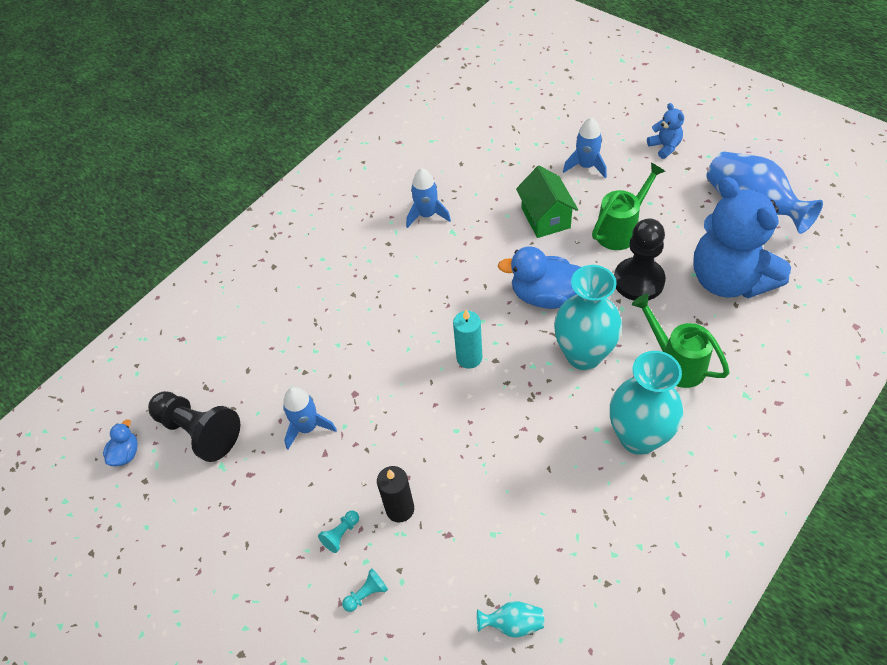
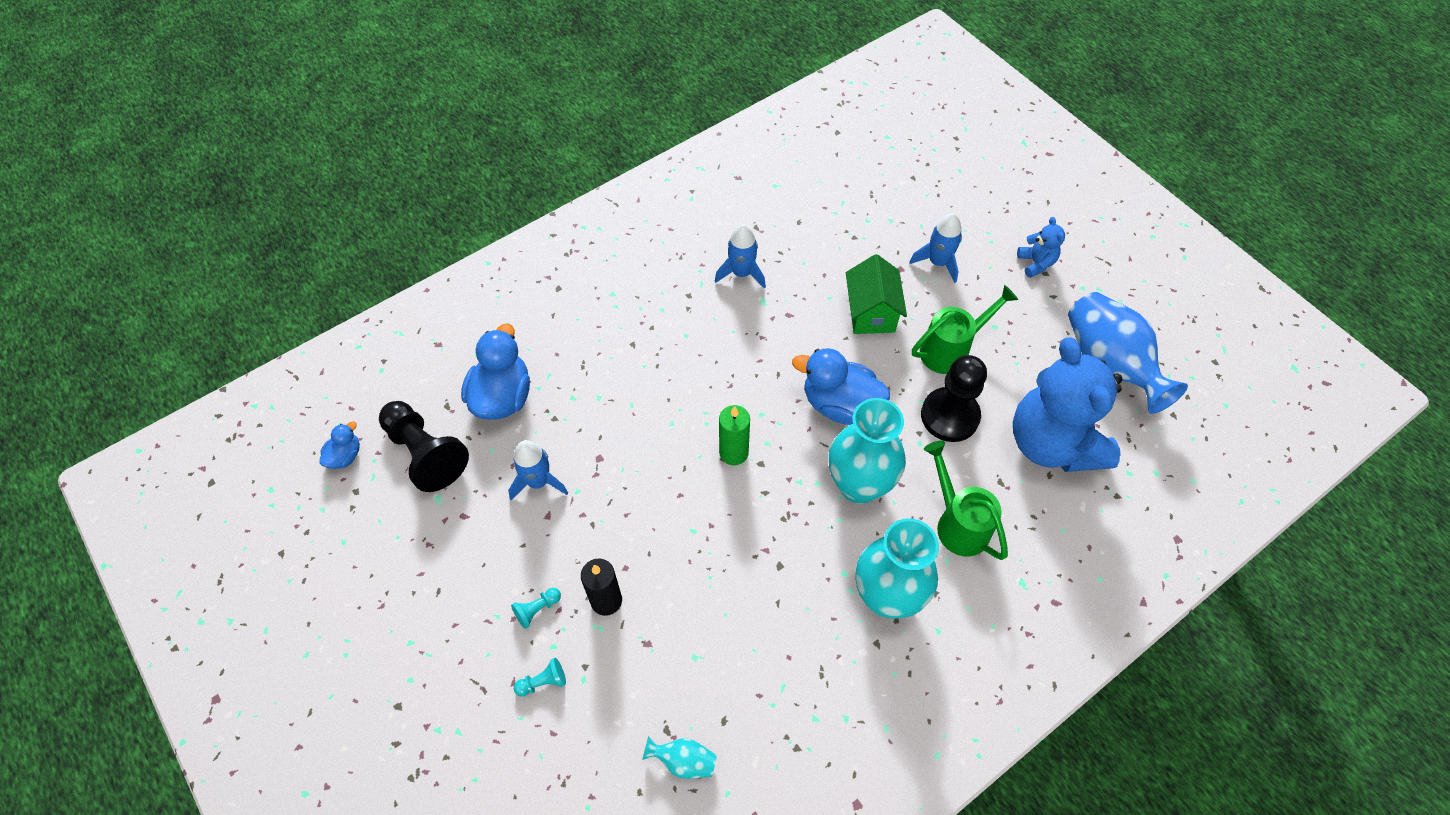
camera: 10 degrees right, 5 degrees up
turquoise candle [453,309,482,369] -> green candle [719,405,750,465]
none -> blue duck [461,323,530,420]

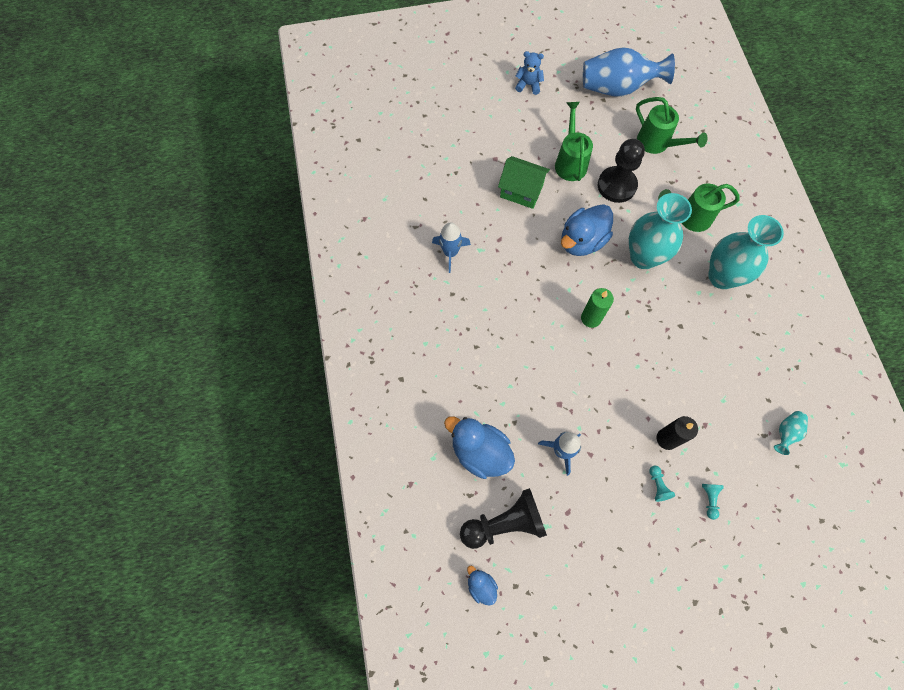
camera: 65 degrees left, 10 degrees up
blue rocket [909,213,962,283] -> none
blue teddy bear [1013,337,1122,472] -> green watering can [636,97,707,154]

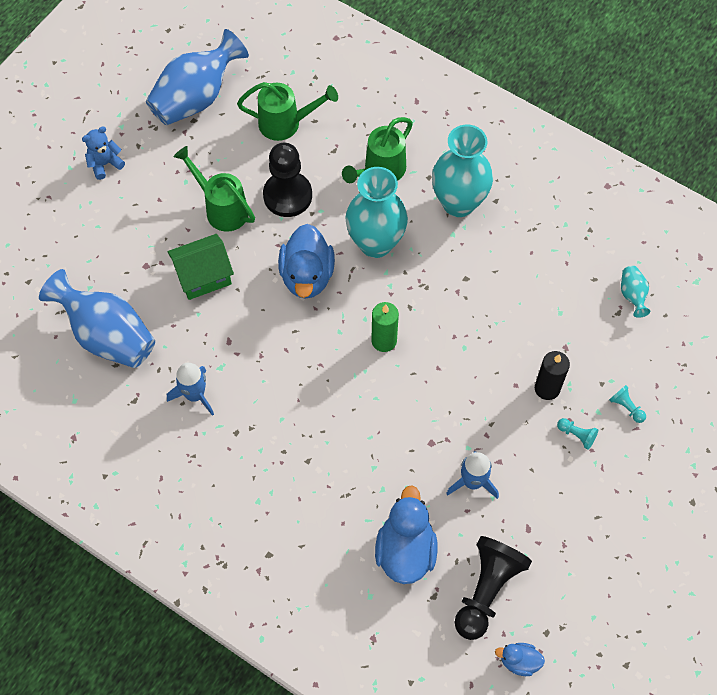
camera: 45 degrees left, 5 degrees down
blue duck [444,416,515,479] -> blue duck turned 105 degrees clockwise [375,485,437,584]
none -> blue vase [39,269,155,368]

